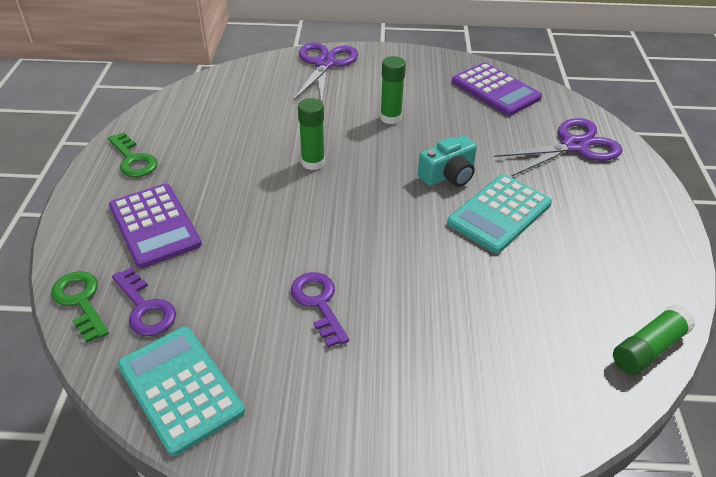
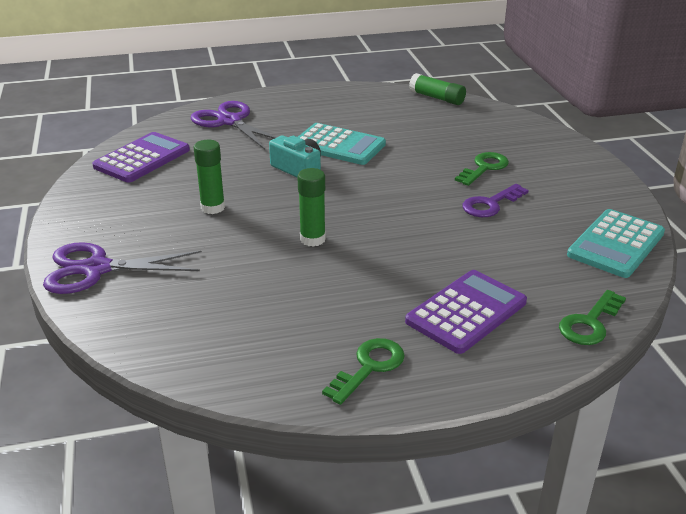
camera: 105 degrees left, 10 degrees down
purple key [112,267,176,336] -> none
none -> green key [455,152,509,186]

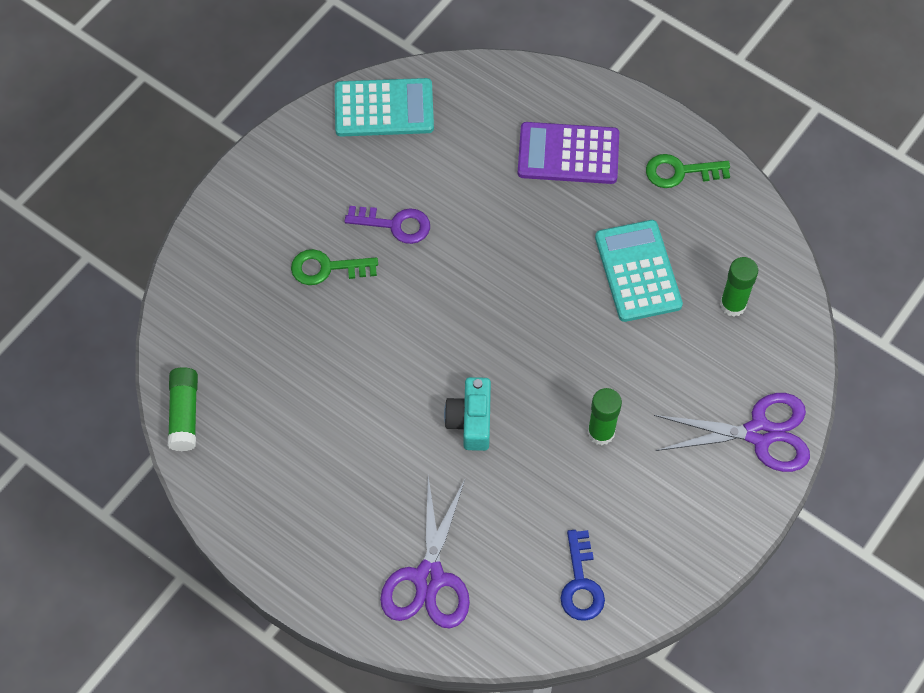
camera: 130 degrees left, 30 degrees up
purple scissors [43,242,202,294] -> purple scissors turned 45 degrees counterclockwise [654,393,810,472]
purple calculator [92,132,190,182] -> blue key [560,530,605,621]
green glue stick [297,168,326,247] -> green glue stick moved to [720,257,758,317]
turquoise calculator [298,123,386,165] -> turquoise calculator moved to [595,220,683,322]
green key [559,290,626,345] -> none

